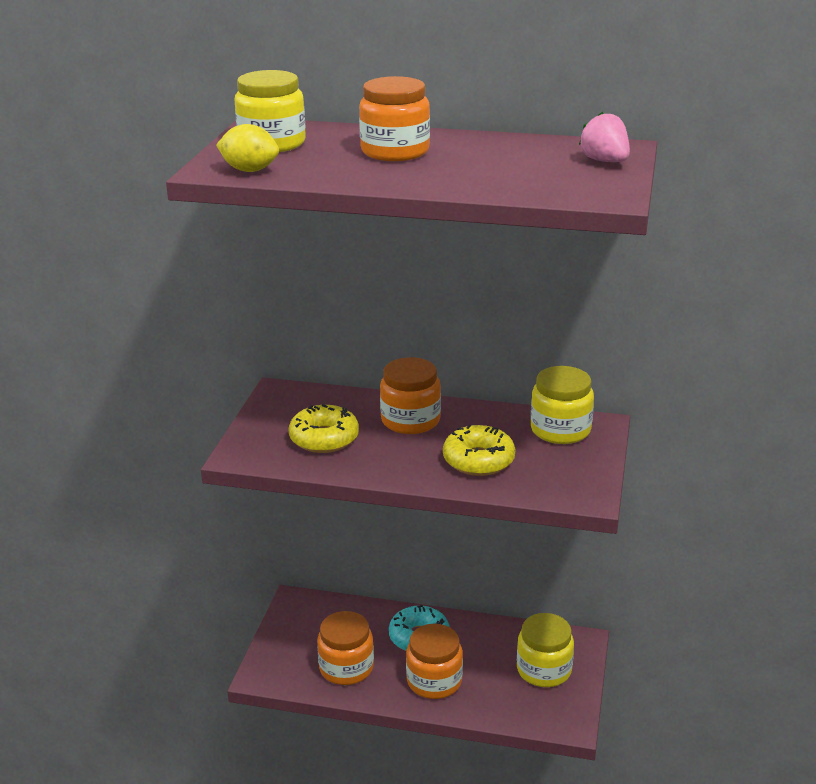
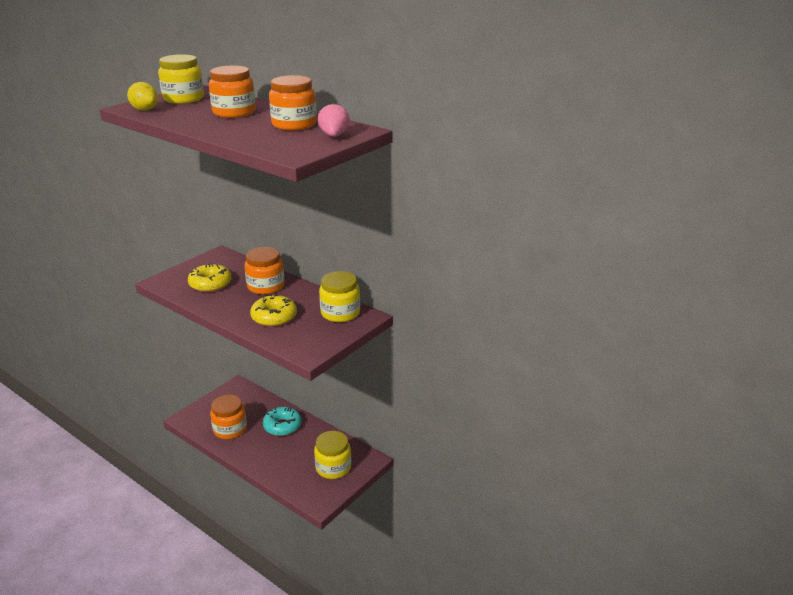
camera: 25 degrees right, 0 degrees up
orange jar [406,624,463,699] -> orange jar moved to [269,75,317,130]

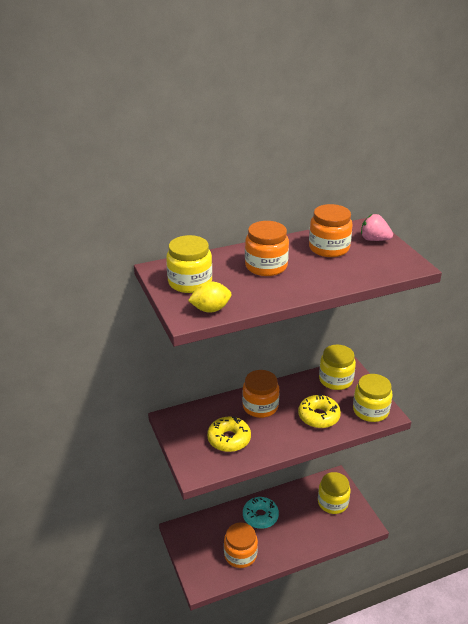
camera: 60 degrees left, 5 degrees up
none -> yellow jar [353,374,393,422]

